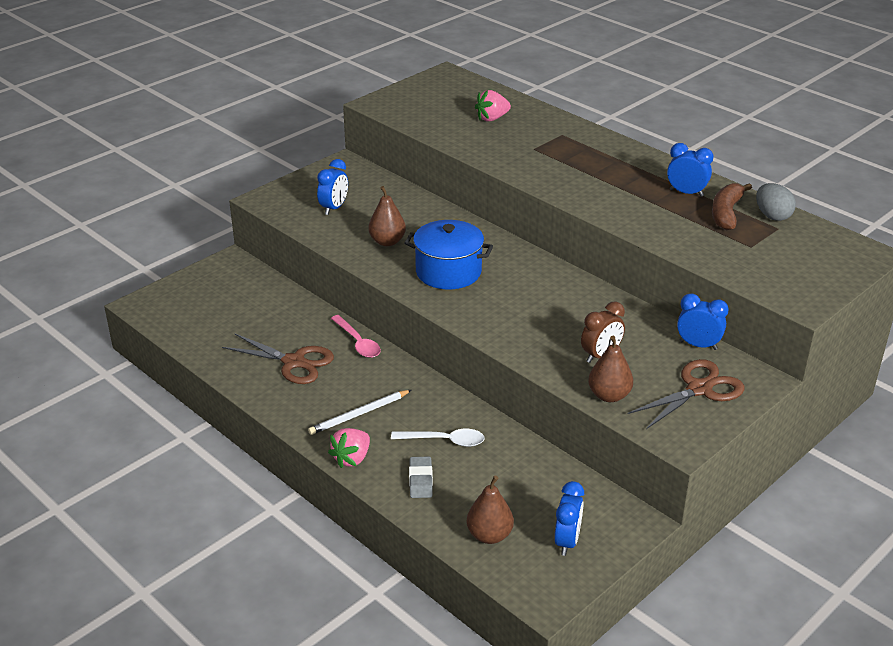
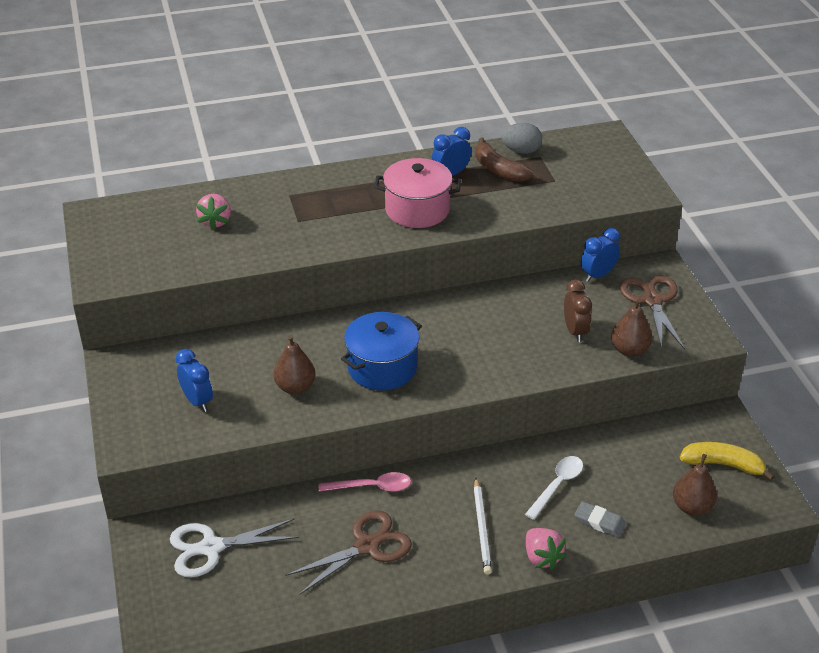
camera: 60 degrees left, 5 degrees up
blue clock [554,481,584,556] -> yellow banana [680,442,775,481]
none -> white scissors [170,519,299,577]
none -> pink pot [374,158,461,228]

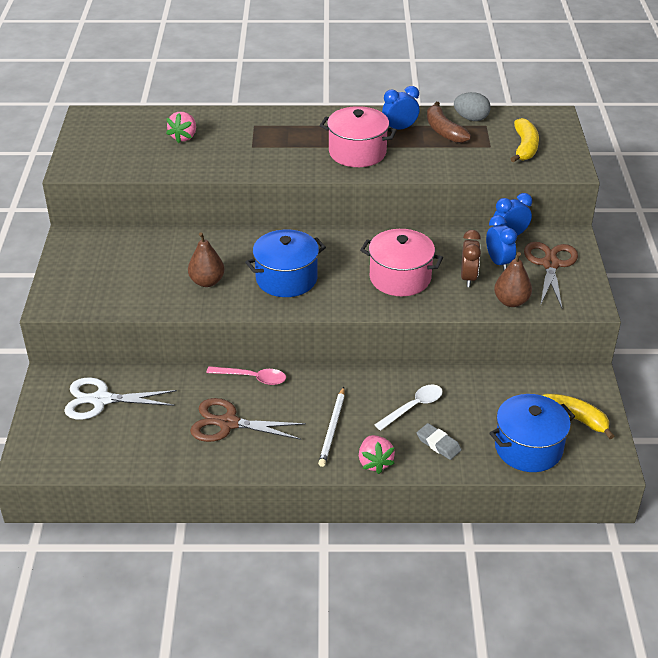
camera: 15 degrees right, 0 degrees up
blue clock [175,349,213,412] -> blue clock moved to [486,215,517,270]
brown scissors [286,511,412,595] -> brown scissors turned 150 degrees counterclockwise [190,398,306,442]
brown pear [673,454,717,516] -> blue pot [489,394,575,472]
none -> pink pot [360,229,443,296]
none -> yellow banana [511,118,539,162]

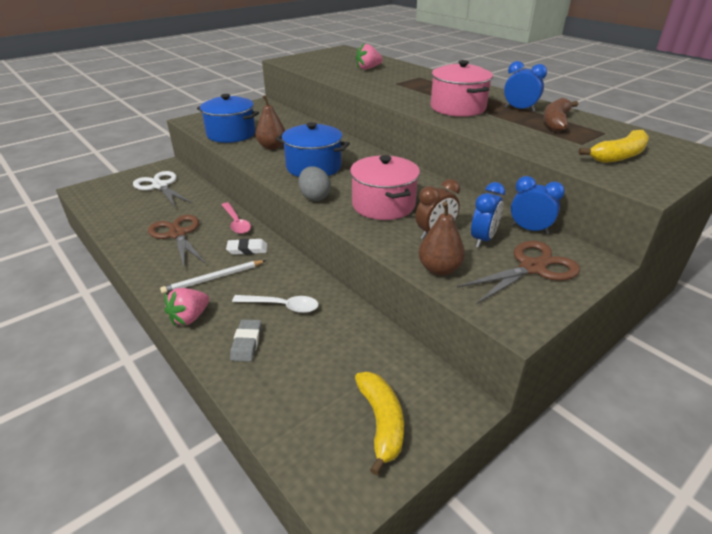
camera: 50 degrees right, 5 degrees down
grey egg [454,92,491,121] -> grey egg moved to [298,166,331,201]
blue pot [489,394,575,472] -> blue pot moved to [197,94,259,143]
none -> white eraser [226,238,268,255]

